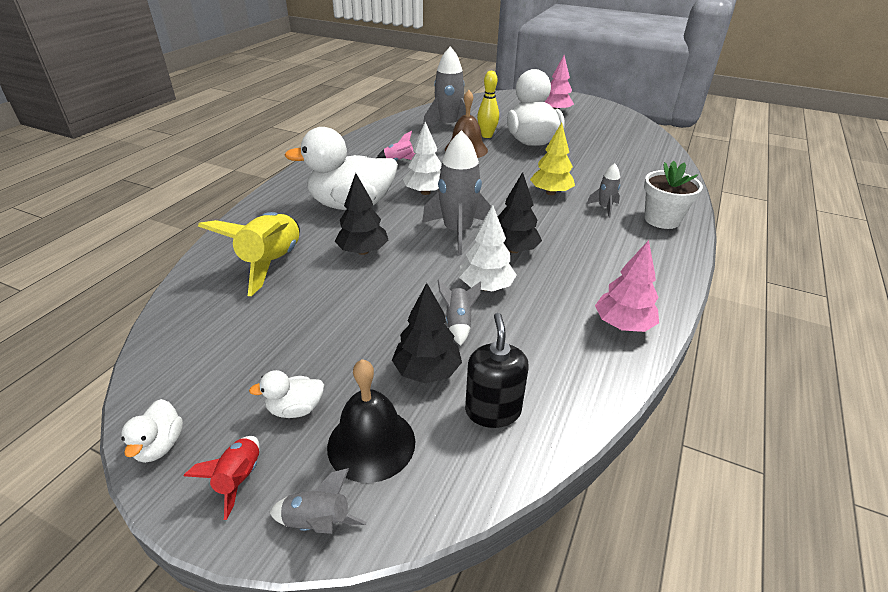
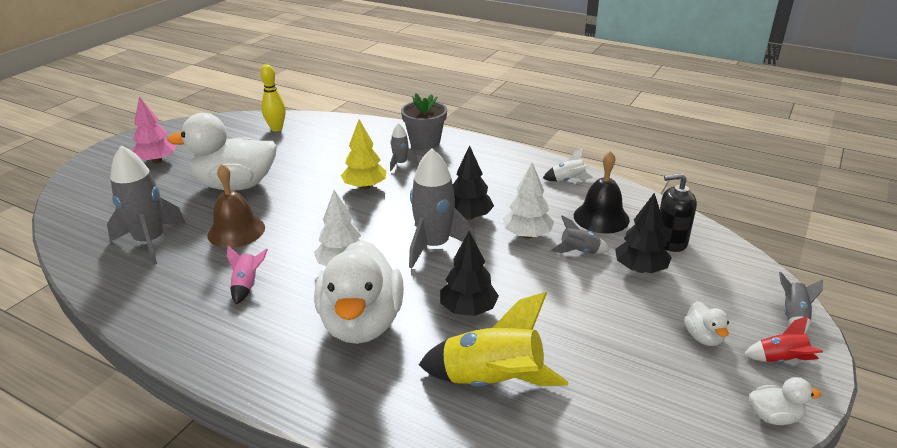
camera: 85 degrees left, 5 degrees down
black bell [327,359,415,483] -> black bell moved to [574,151,630,234]
yellow bowling pin [477,71,499,138] -> yellow bowling pin moved to [260,64,286,132]
pink tree [595,240,659,332] -> white rocket [543,147,593,181]
white flower pot [644,161,703,229] -> grey flower pot [401,93,447,149]

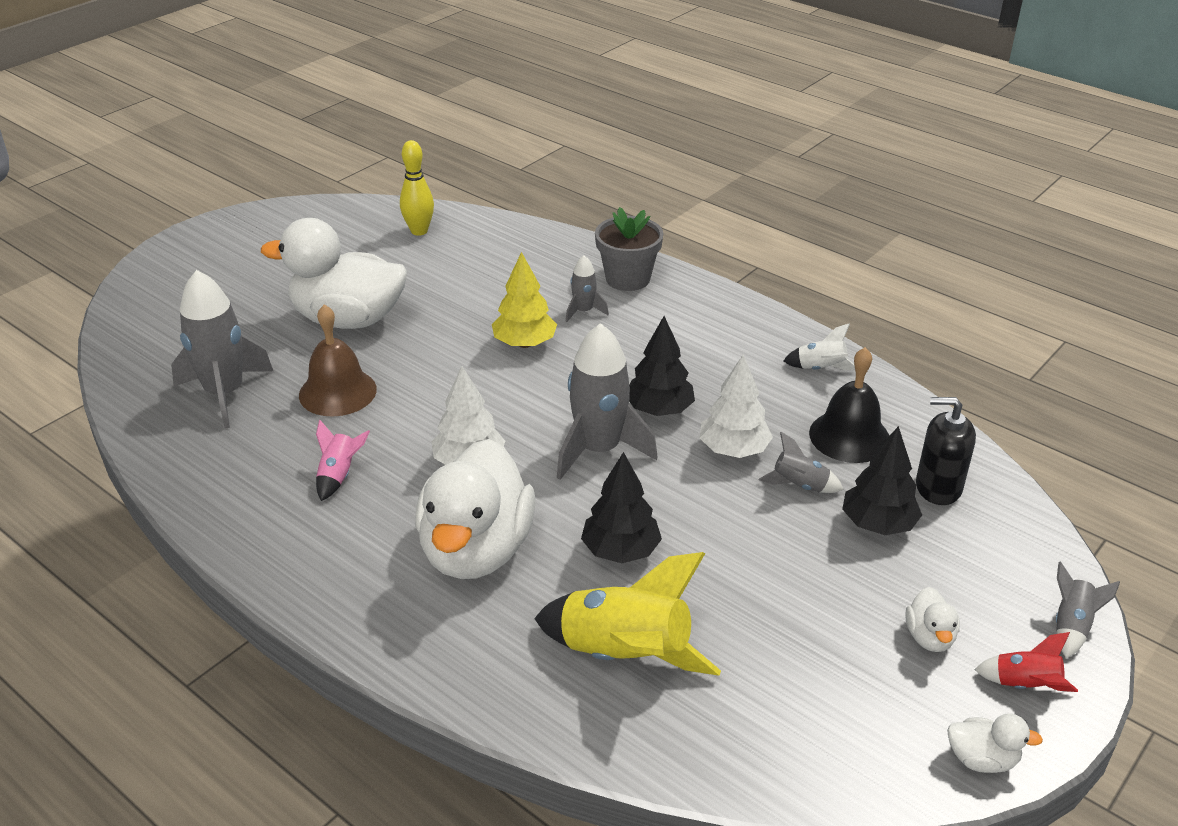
camera: 10 degrees right, 5 degrees up
pink tree [132,96,177,164] -> none

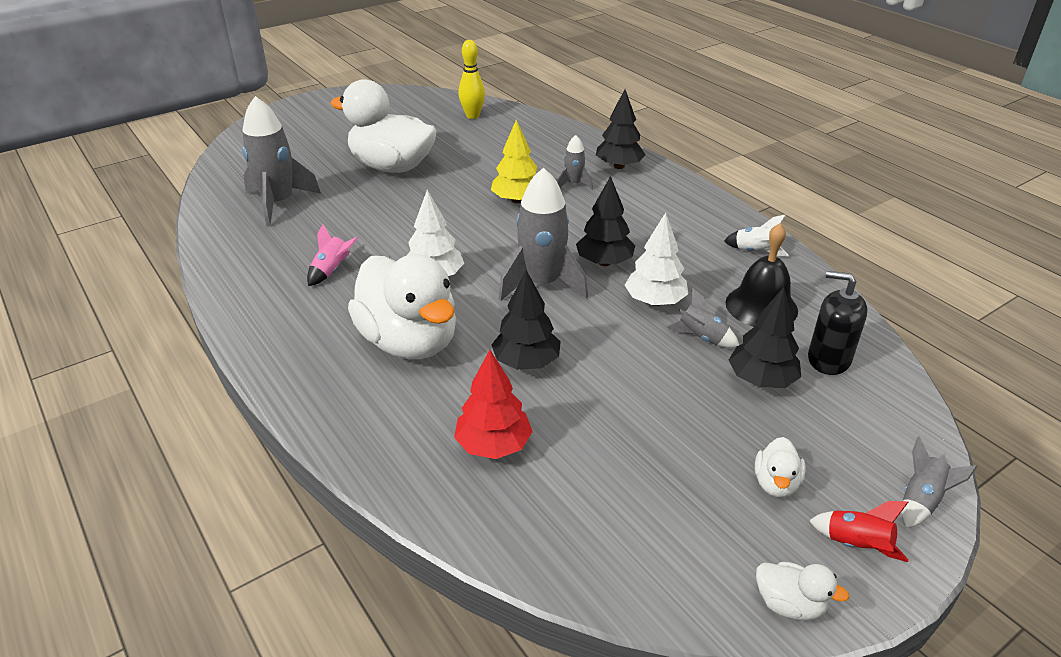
camera: 15 degrees right, 0 degrees up
brown bell [299,304,377,417] -> none
white duck [415,439,536,579] -> white duck turned 60 degrees counterclockwise [348,254,456,359]
yellow rocket [534,552,721,676] -> red tree [454,350,533,459]
grey flower pot [595,207,664,291] -> black tree [596,90,646,169]

